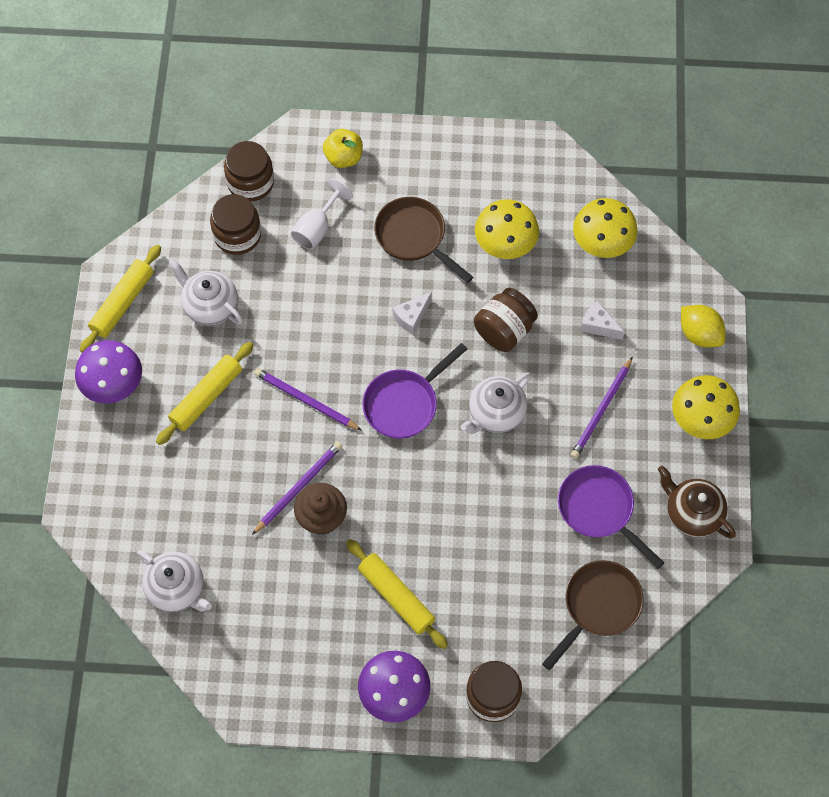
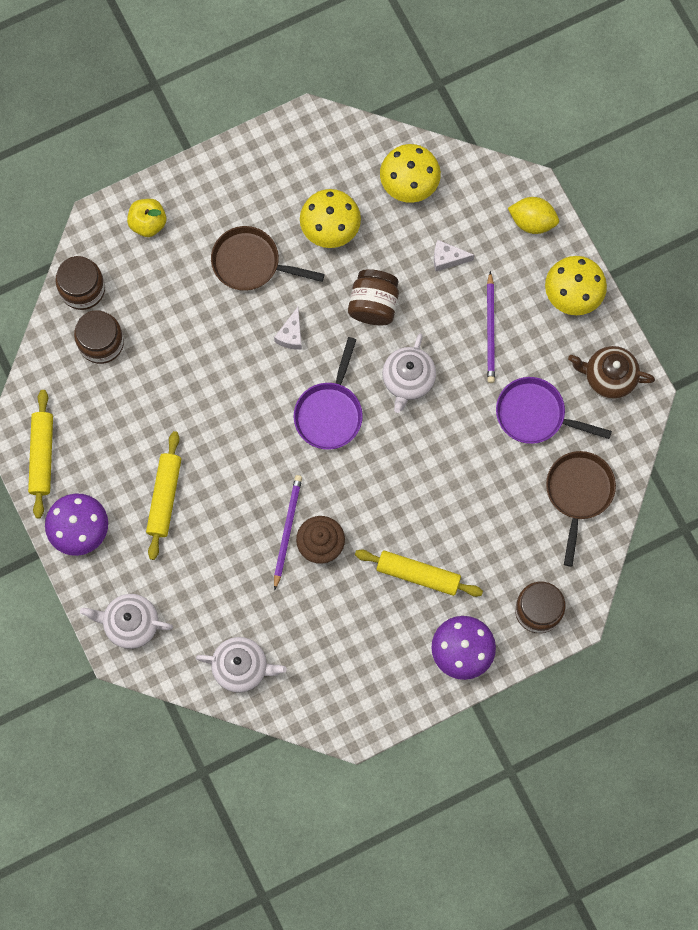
camera: 30 degrees left, 10 degrees up
white teapot [168,259,243,325] -> white teapot moved to [80,594,173,649]
purple pencil [254,368,362,431] -> none
white goblet [291,178,353,250] -> none

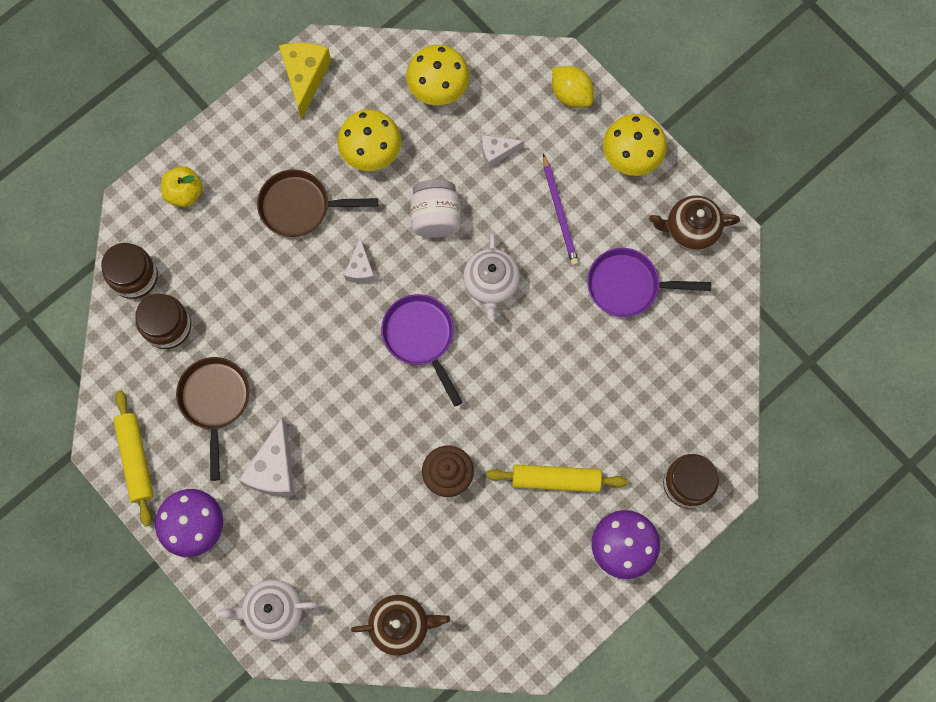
camera: 15 degrees left, 0 degrees up
yellow rolling pin [146,431,181,560] -> white cheese [239,417,294,496]
white teapot [196,637,287,693] -> brown teapot [351,595,450,656]
purple pencil [274,475,302,590] -> none
purple pan [294,337,363,450] -> purple pan turned 150 degrees clockwise [381,294,462,407]
brown jar [348,269,399,325] -> white jar [410,180,461,238]
yellow lemon [508,197,559,234] -> yellow lemon turned 45 degrees clockwise [552,66,594,108]
brown pan [546,451,616,567] -> brown pan moved to [176,357,250,481]
none -> yellow cheese [279,43,331,120]

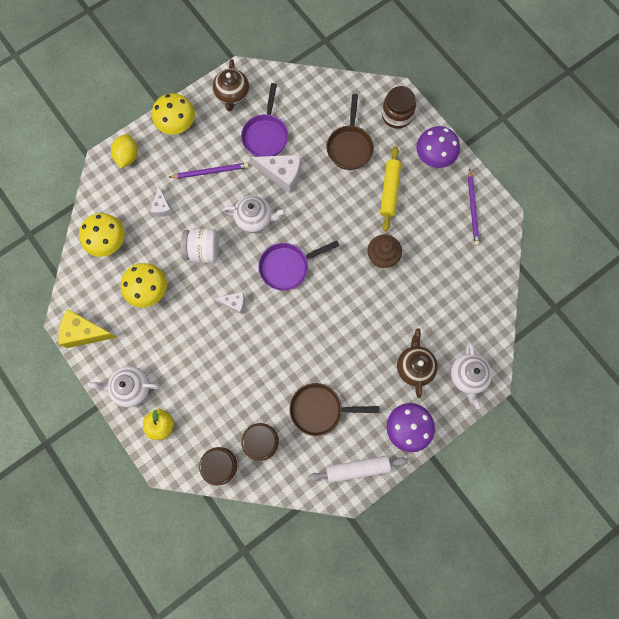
camera: 85 degrees left, 0 degrees up
yellow rolling pin [113,390,153,527] -> white rolling pin [308,456,408,483]
white cheese [239,417,294,496] -> white cheese moved to [251,155,301,193]
brown pan [257,169,378,237] -> brown pan moved to [327,94,374,170]
brown teapot [351,595,450,656] -> brown teapot moved to [397,328,438,398]
yellow lemon [552,66,594,108] -> yellow lemon turned 45 degrees counterclockwise [111,134,138,168]
none -> white teapot [88,366,160,407]
none -> purple pencil [468,168,480,245]

